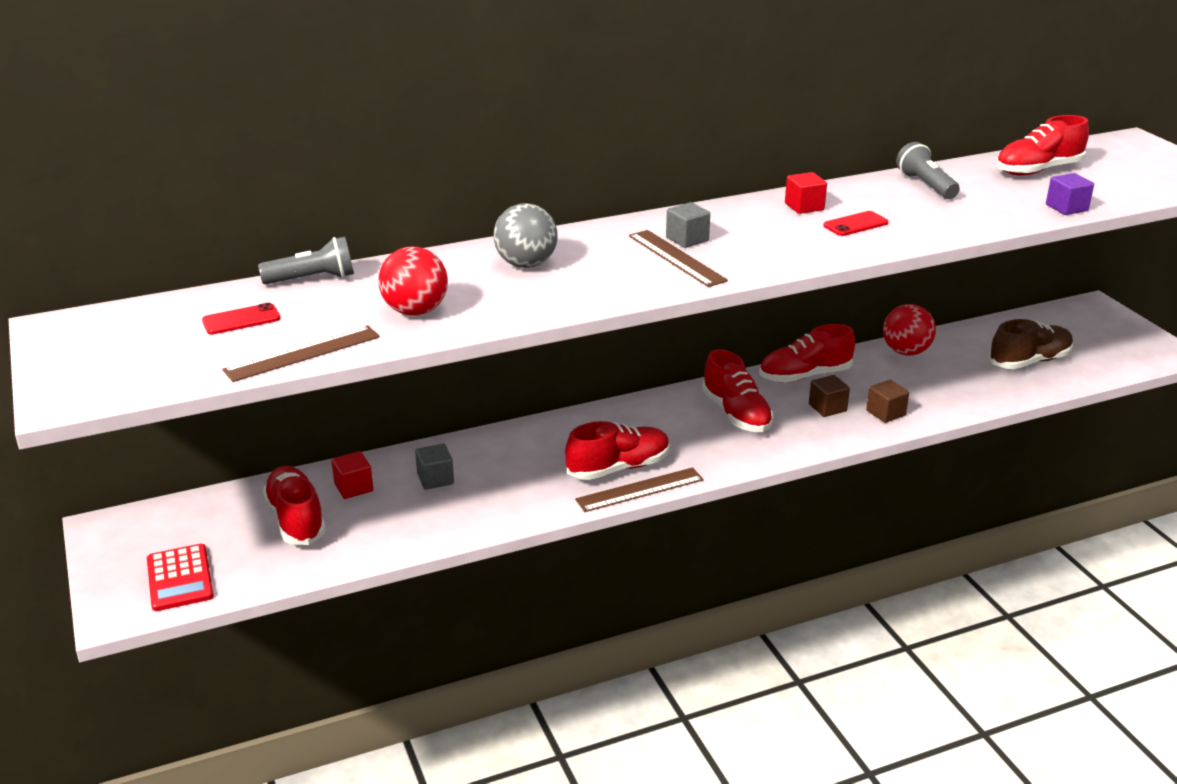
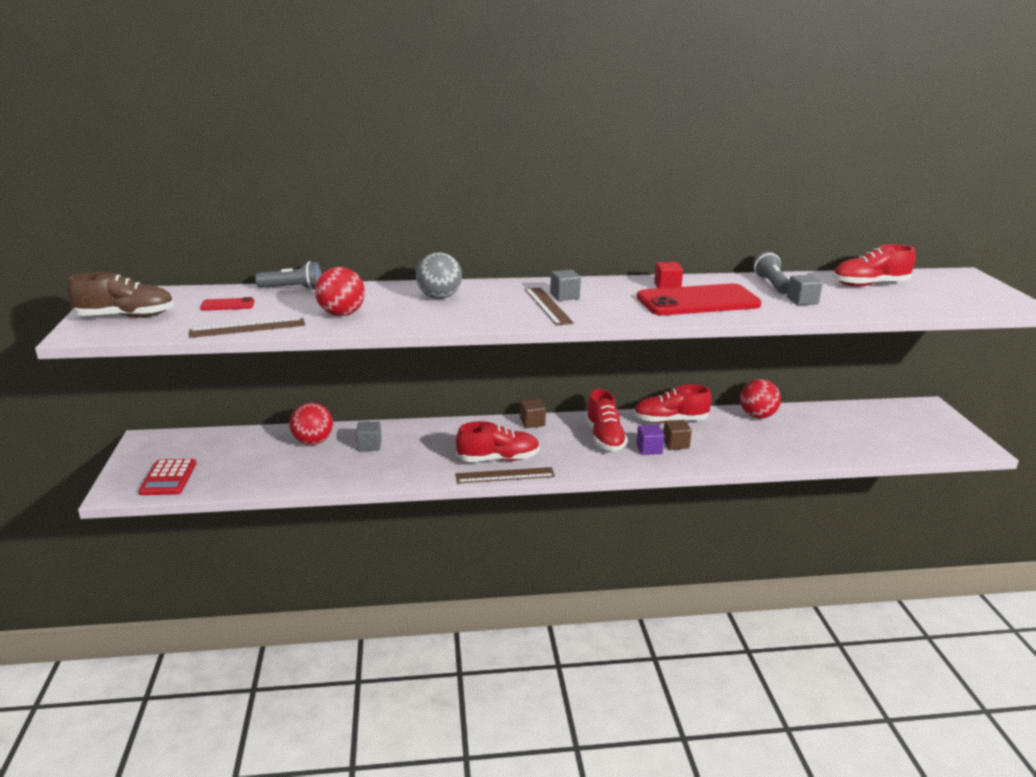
camera: 15 degrees right, 5 degrees down
red shoe [262,466,326,545] -> none
red cube [331,451,373,499] -> red ball [289,403,333,445]
red phone [823,211,888,236] -> red phone [637,284,762,315], size x2.40
brown cube [866,380,909,423] -> brown cube moved to [520,399,546,428]
brown shoe [988,319,1073,369] -> brown shoe moved to [67,272,174,317]
purple cube [1046,173,1094,215] -> purple cube moved to [636,425,665,455]
none -> grey cube [787,275,823,305]

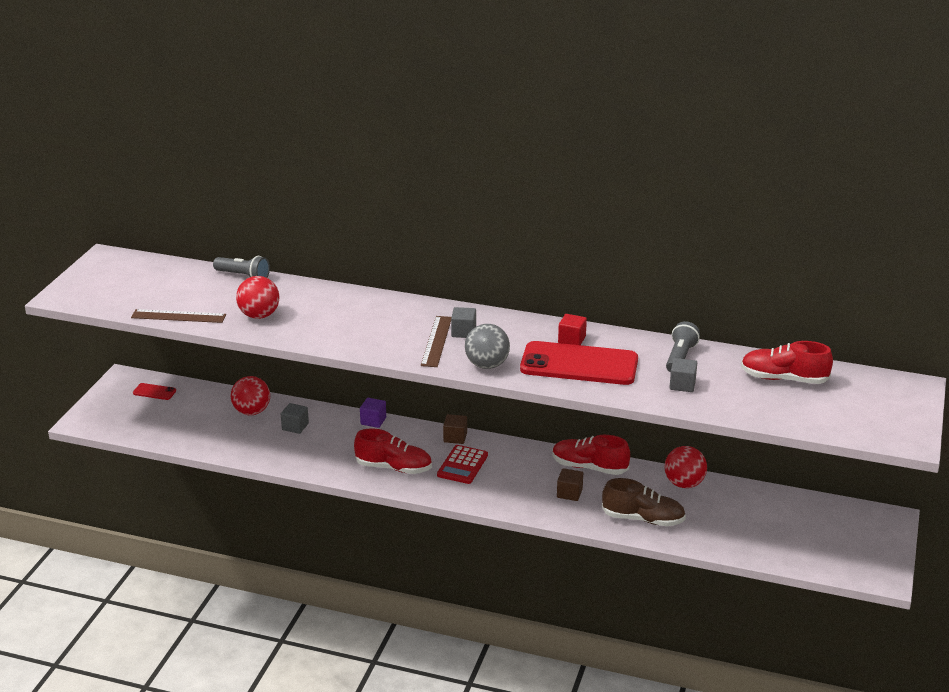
camera: 25 degrees right, 5 degrees up
brown shoe [67,272,174,317] -> brown shoe moved to [602,478,686,526]
red calculator [139,459,197,495] -> red calculator moved to [437,445,488,484]
red phone [200,297,255,311] -> red phone moved to [133,383,176,400]
grey ball [416,252,462,299] -> grey ball moved to [465,324,510,369]
brown ruler [456,467,555,484] -> none
red shoe [585,389,628,451] -> none
purple cube [636,425,665,455] -> purple cube moved to [360,398,386,428]

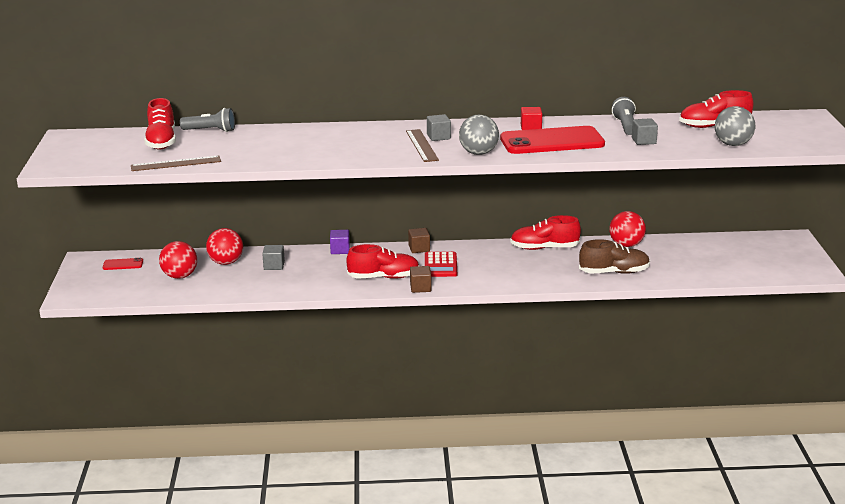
camera: 20 degrees left, 5 degrees down
red ball [236,276,279,319] -> red ball moved to [159,241,197,279]
brown cube [557,468,583,501] -> brown cube moved to [410,266,431,293]
none -> red shoe [144,98,176,149]
none -> grey ball [715,106,755,146]

